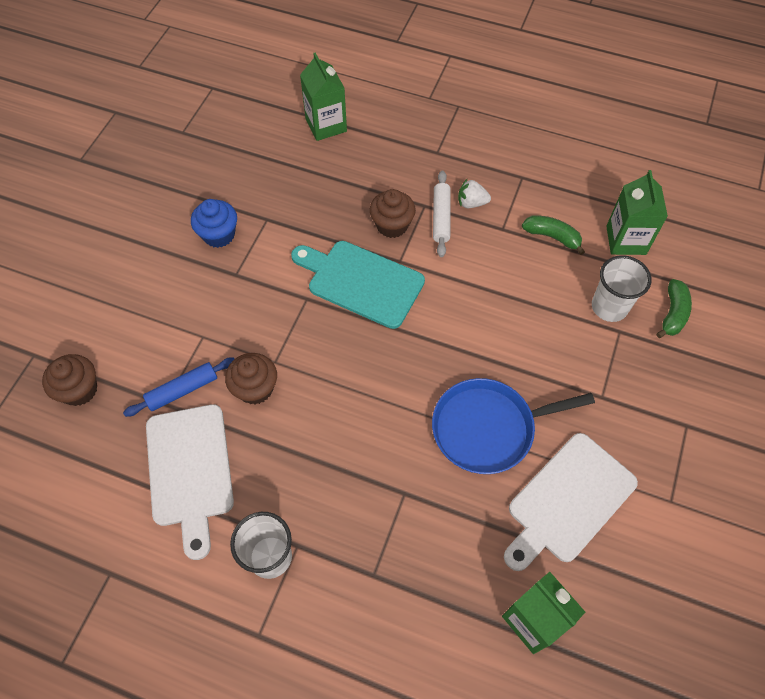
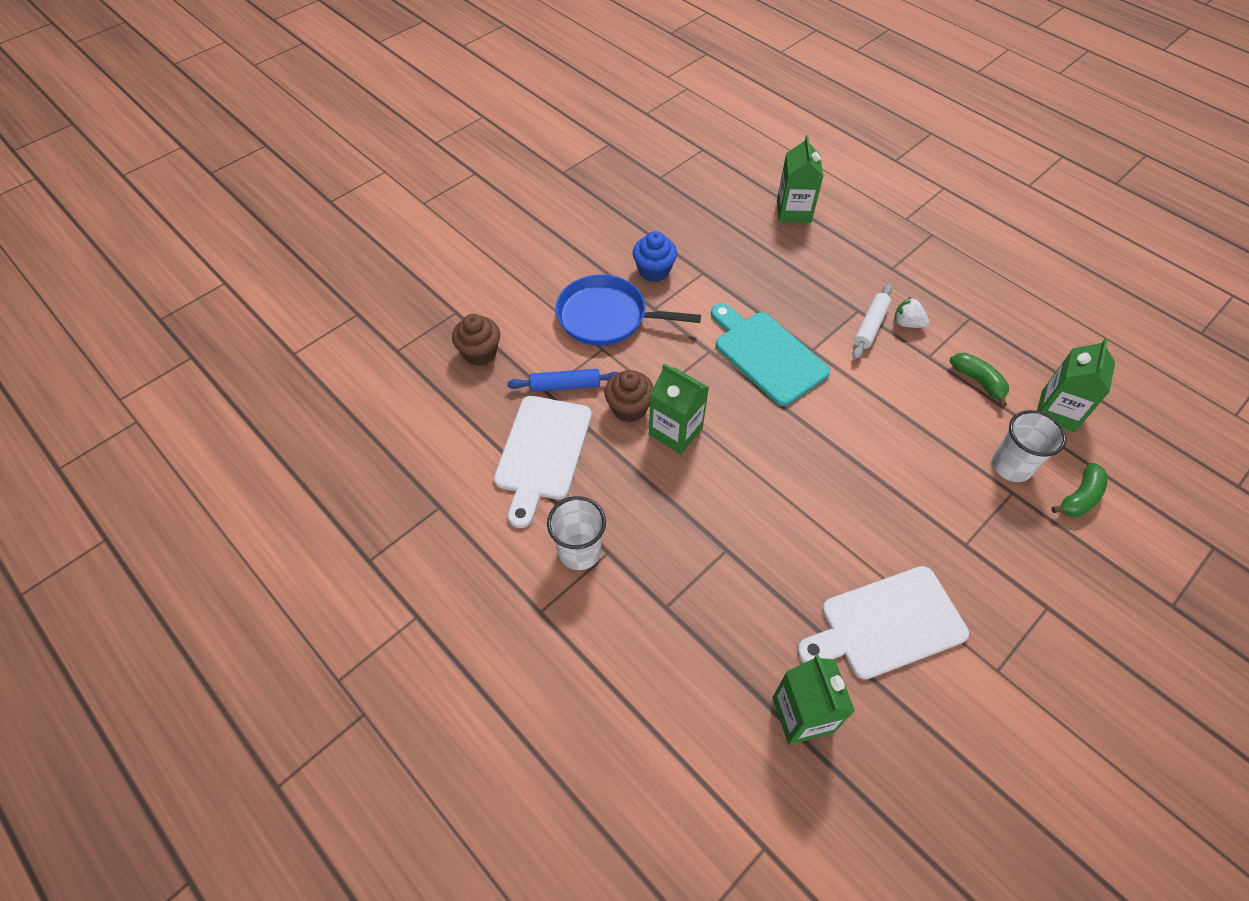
camera: 25 degrees right, 5 degrees down
brown cupcake [370,189,416,238] -> none
blue pan [432,378,595,474] -> blue pan moved to [556,274,701,346]
none -> green carton [649,363,709,454]

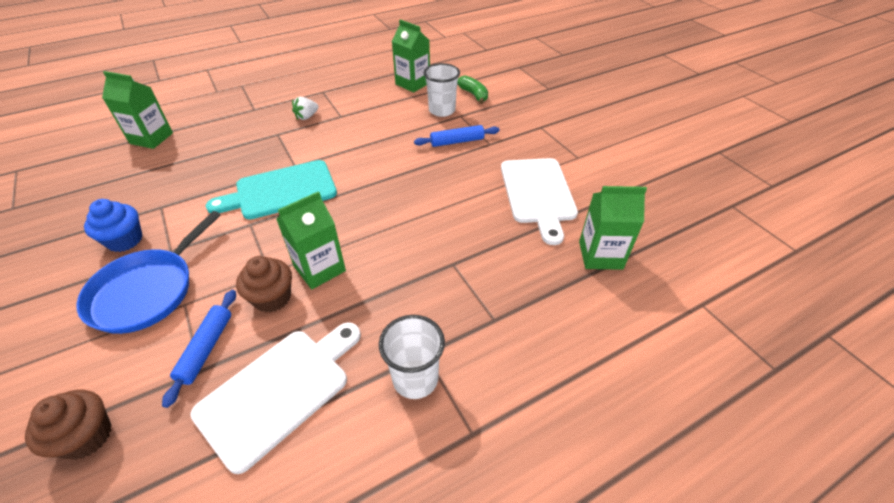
camera: 75 degrees left, 10 degrees down
white cutting board [494,396,592,528] -> white cutting board turned 75 degrees counterclockwise [190,322,361,474]
white rolling pin [852,284,892,360] -> none
green banana [950,353,1009,407] -> none
none -> blue rolling pin [414,125,500,147]

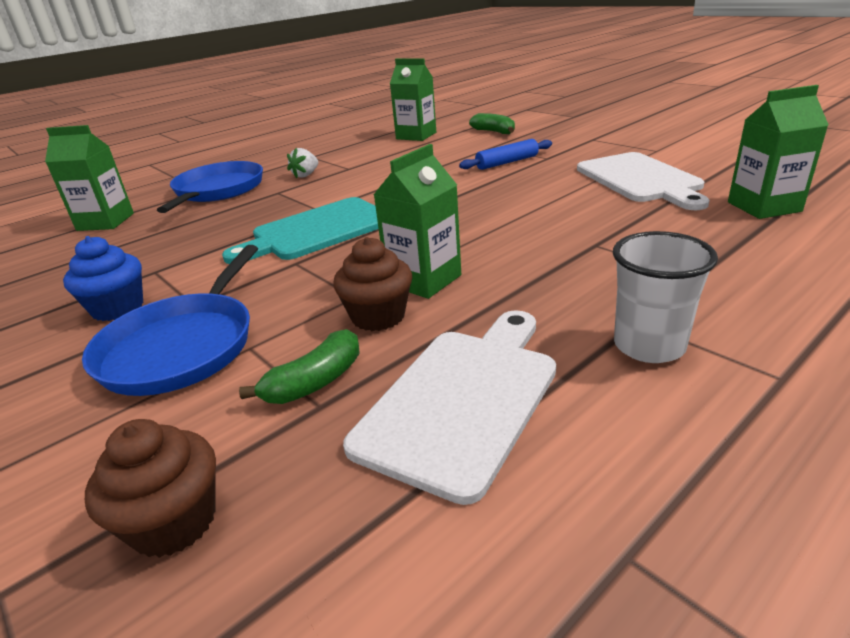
camera: 10 degrees left, 15 degrees down
blue rolling pin [162,290,236,408] -> green banana [239,329,360,404]
white cup [424,63,460,117] -> none
none -> blue pan [157,161,263,213]

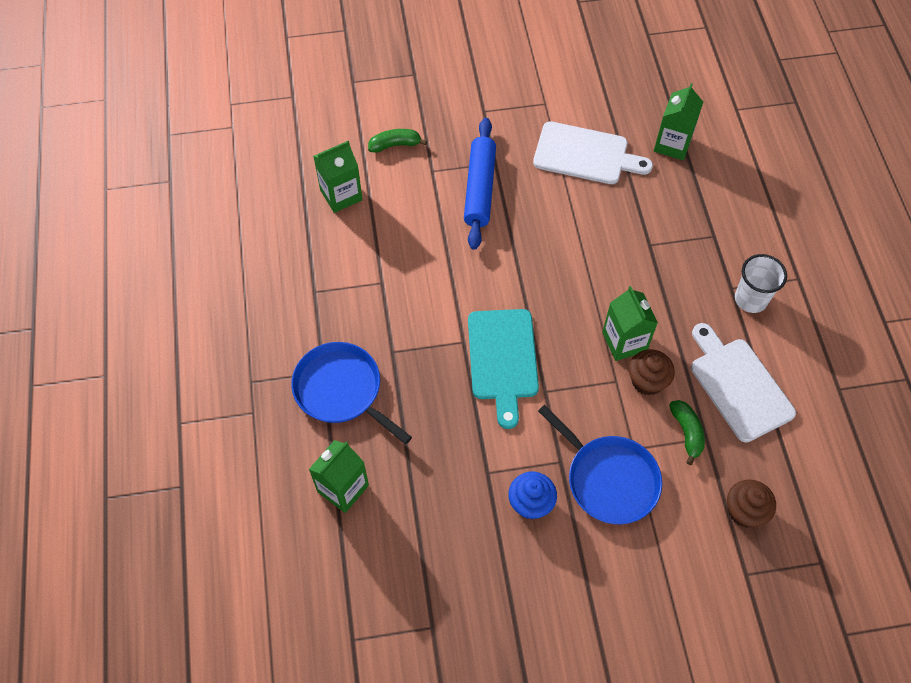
camera: 60 degrees left, 30 degrees up
white strawberry [287,148,318,178] -> none
blue rolling pin [459,139,552,170] -> blue rolling pin [464,118,496,250], size x1.64

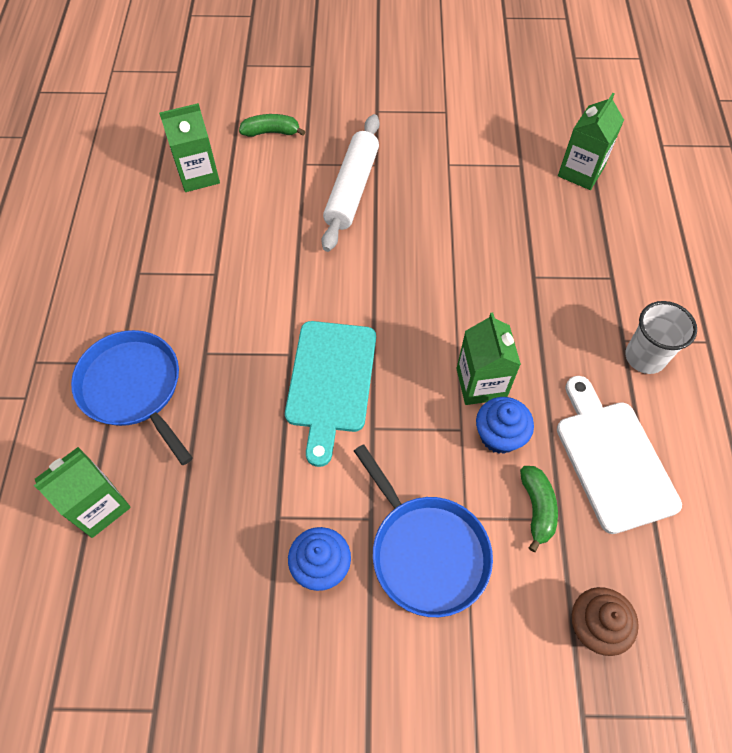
camera: 10 degrees right, 0 degrees up
blue rolling pin [464,118,496,250] -> white rolling pin [321,114,380,252]
white cutting board [533,121,653,184] -> none
brown cupcake [629,349,675,396] -> blue cupcake [476,397,534,454]

